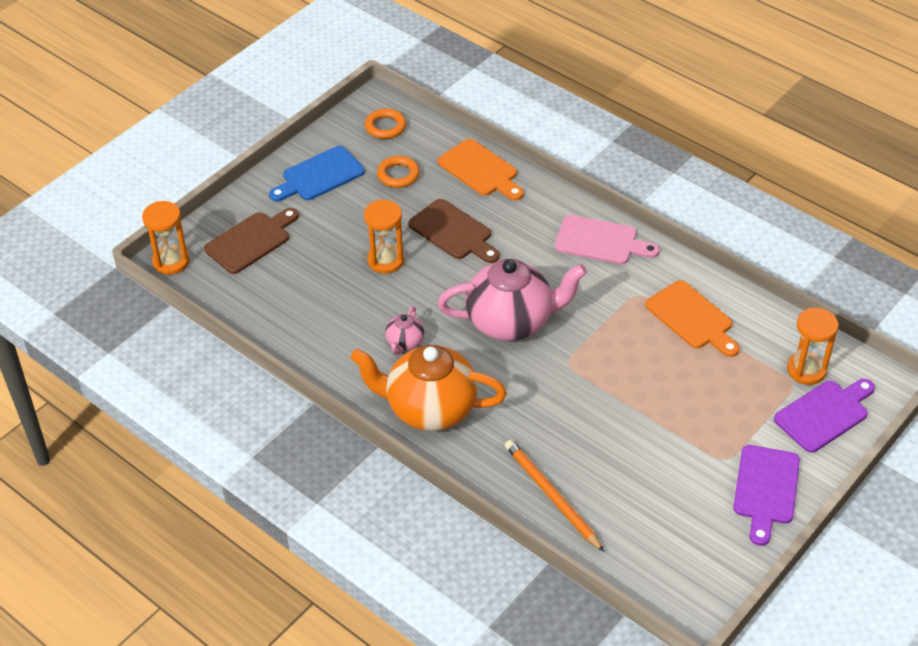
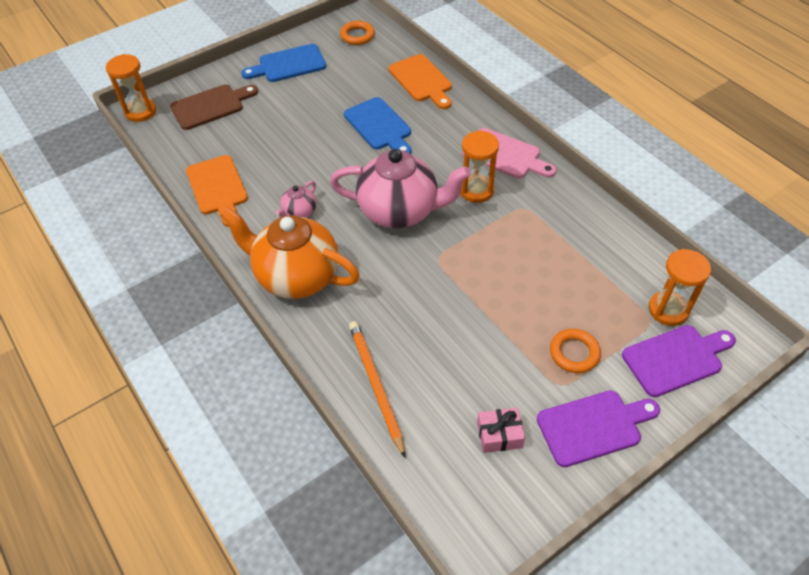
camera: 15 degrees right, 5 degrees up
orange hourglass [364,200,404,274] -> orange hourglass moved to [460,130,499,203]
orange ring [377,156,420,188] -> orange ring moved to [550,329,601,373]
brown cutting board [408,199,500,263] -> blue cutting board [344,97,411,154]
orange cutting board [645,280,740,357] -> orange cutting board moved to [186,155,248,227]
purple cutting board [733,445,800,546] -> purple cutting board turned 135 degrees counterclockwise [537,390,660,467]
none -> pink gift [477,408,525,453]

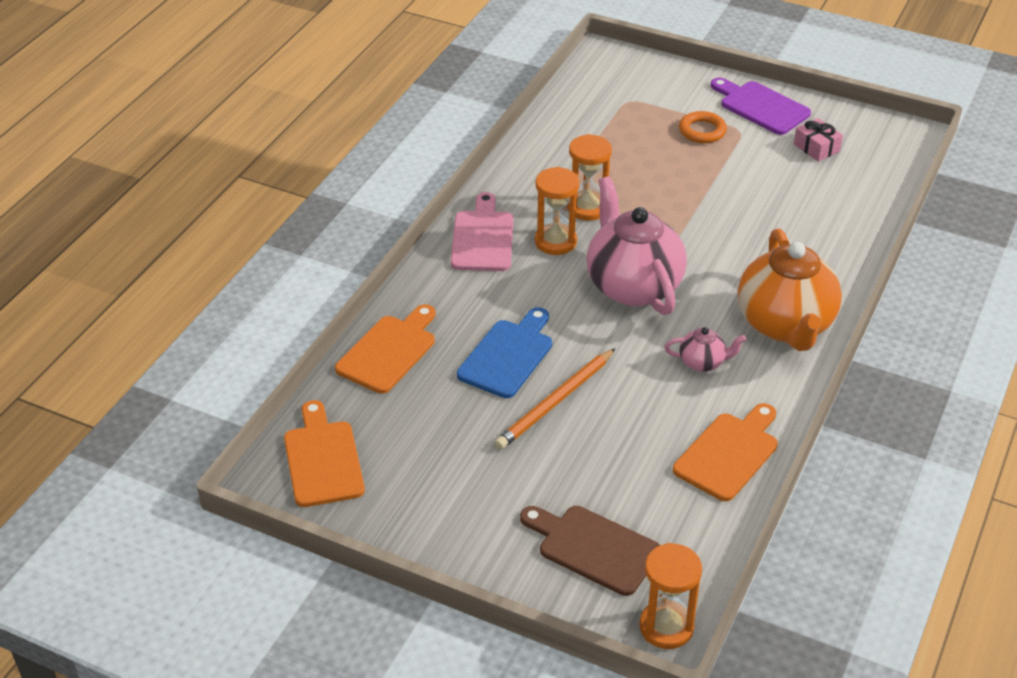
camera: 120 degrees left, 10 degrees down
blue cutting board [241,44,326,82] -> none
orange ring [340,21,375,45] -> orange cutting board [284,400,365,507]
orange pencil [349,321,405,458] -> orange pencil moved to [495,348,616,449]
purple cutting board [622,325,736,397] -> none
orange hourglass [648,249,711,326] -> orange hourglass moved to [567,134,612,221]

